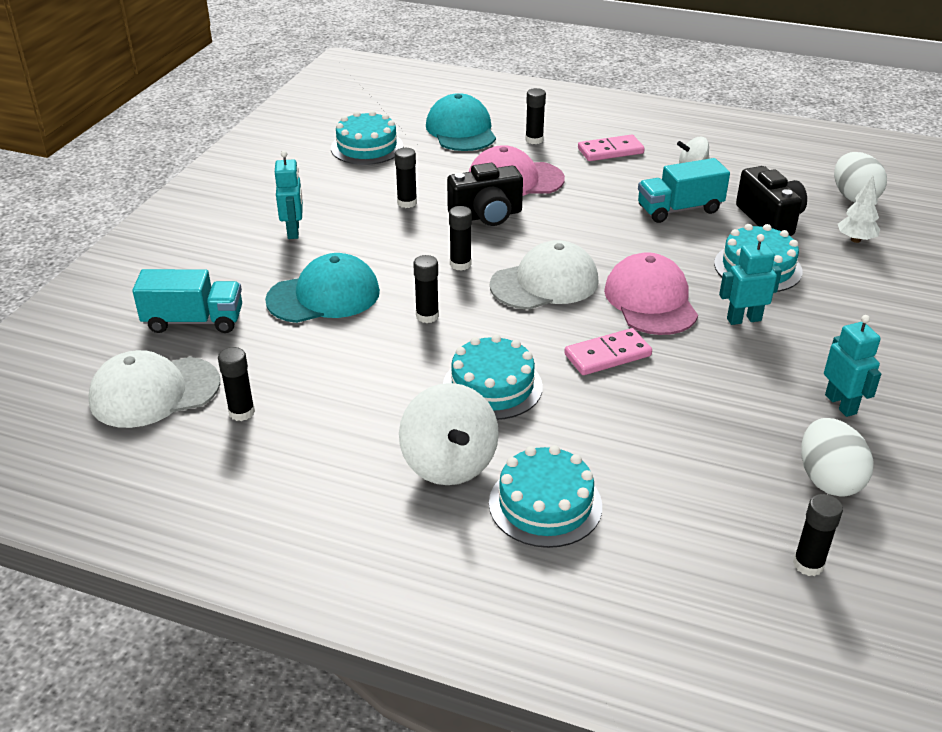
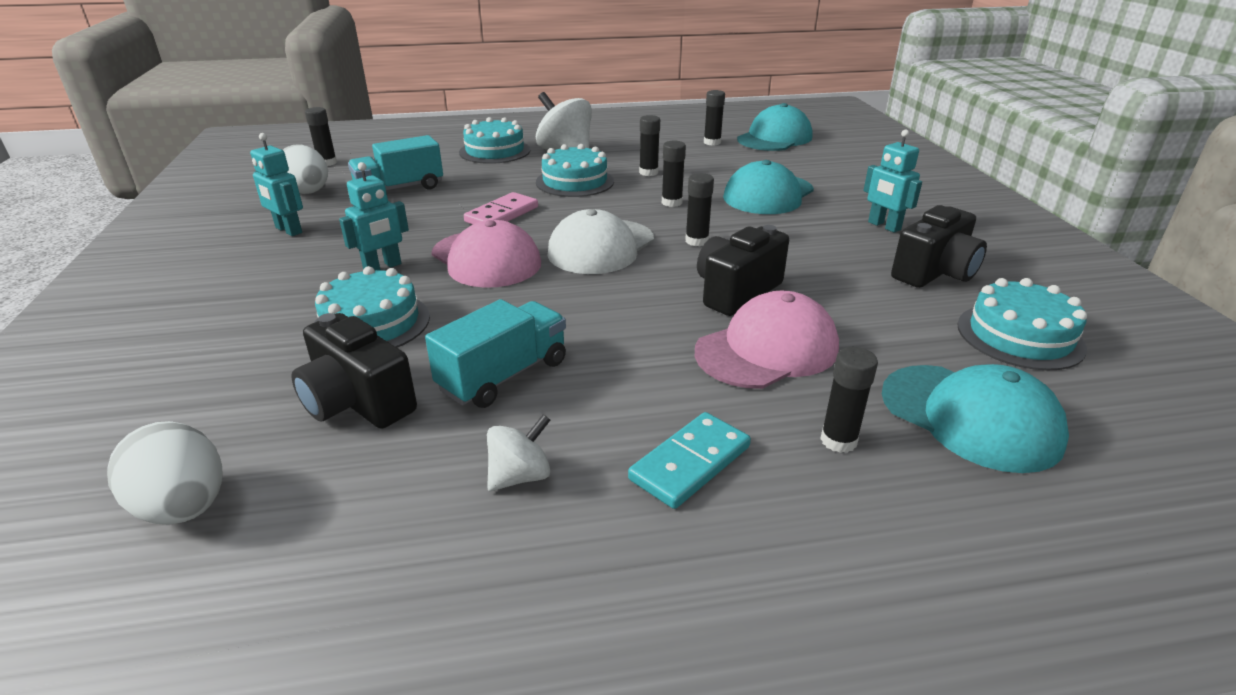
camera: 150 degrees right, 5 degrees down
white cap [88,350,220,428] -> turquoise cap [737,103,812,151]
turquoise truck [132,269,242,333] -> turquoise truck moved to [348,135,443,190]
black glue stick [395,148,417,208] -> black glue stick moved to [639,115,660,176]
pink domino [578,135,645,161] -> turquoise domino [628,412,751,509]
white tree [838,176,880,243] -> none
none -> black camera [891,205,987,288]

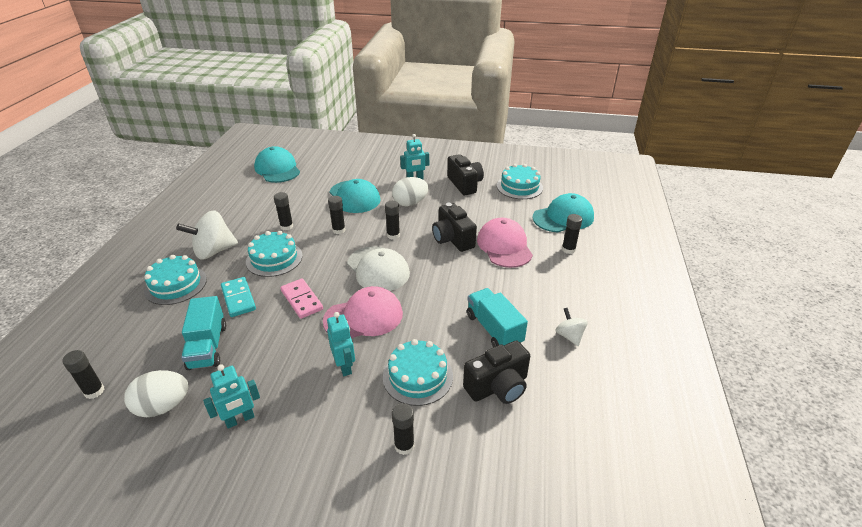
camera: 70 degrees left, 5 degrees up
white egg [107,421,223,525] -> white egg moved to [392,177,429,207]
turquoise domino [628,412,751,509] -> turquoise domino moved to [221,277,256,317]
black glue stick [704,90,725,146] -> black glue stick moved to [392,403,414,455]

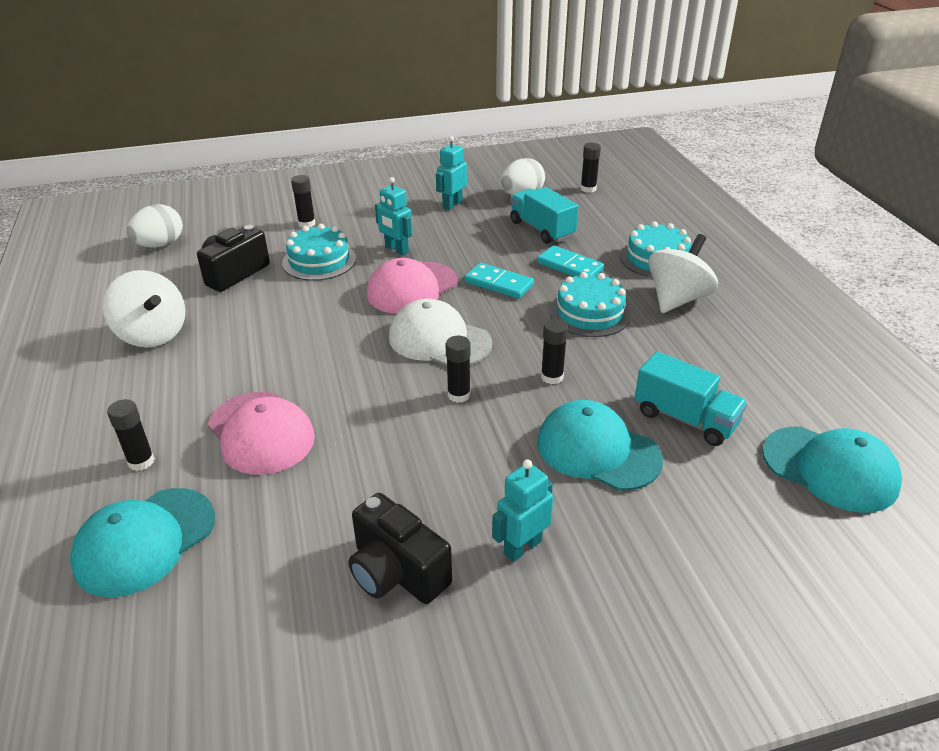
camera: 155 degrees right, 0 degrees up
black glue stick [274,192,293,231] -> none
pink domino [280,278,323,319] -> turquoise domino [465,263,534,299]
white egg [392,177,429,207] -> white egg moved to [127,204,183,248]
black camera [432,203,477,252] -> none
turquoise truck [467,288,528,347] -> turquoise truck moved to [635,351,748,446]
turquoise cake [497,164,543,199] -> none
white spinning top [555,308,588,346] -> white spinning top [103,270,185,347], size x1.85

